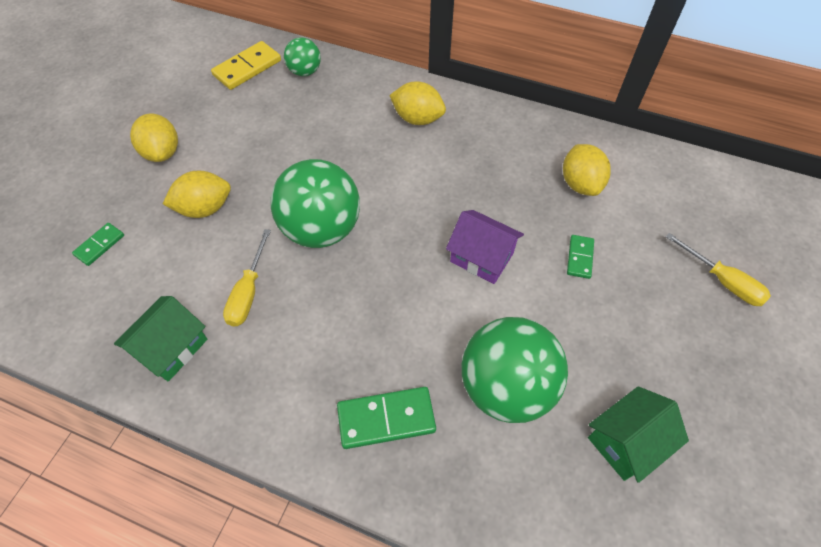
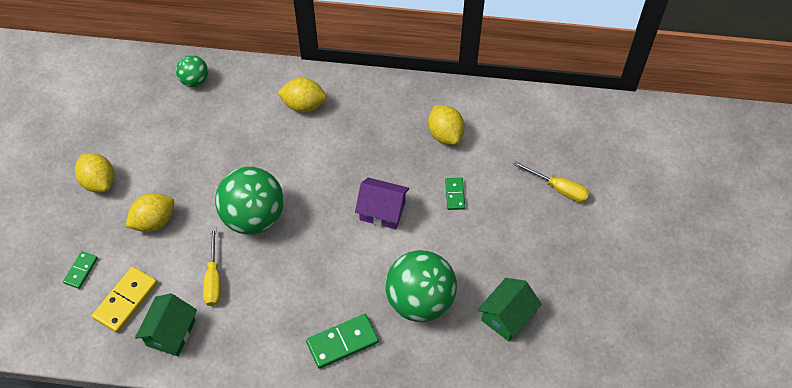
camera: 15 degrees left, 0 degrees up
yellow domino [211,41,281,90] -> yellow domino moved to [92,266,157,333]

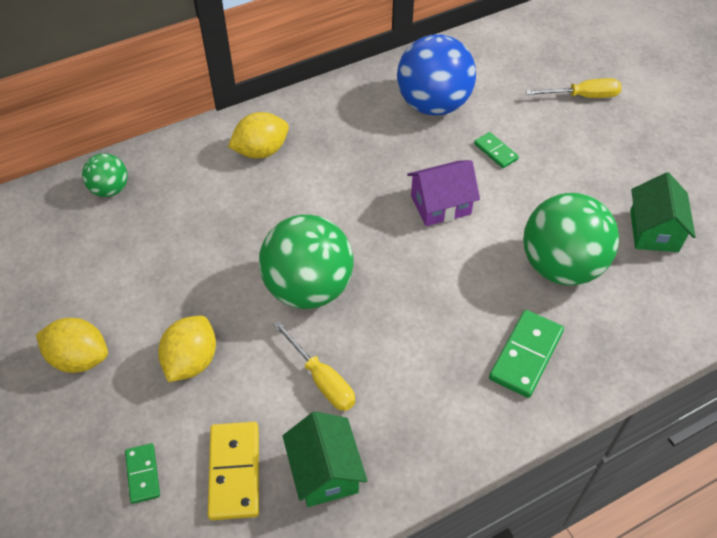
camera: 35 degrees left, 5 degrees down
yellow lemon [428,105,465,145] -> blue ball [397,34,476,116]

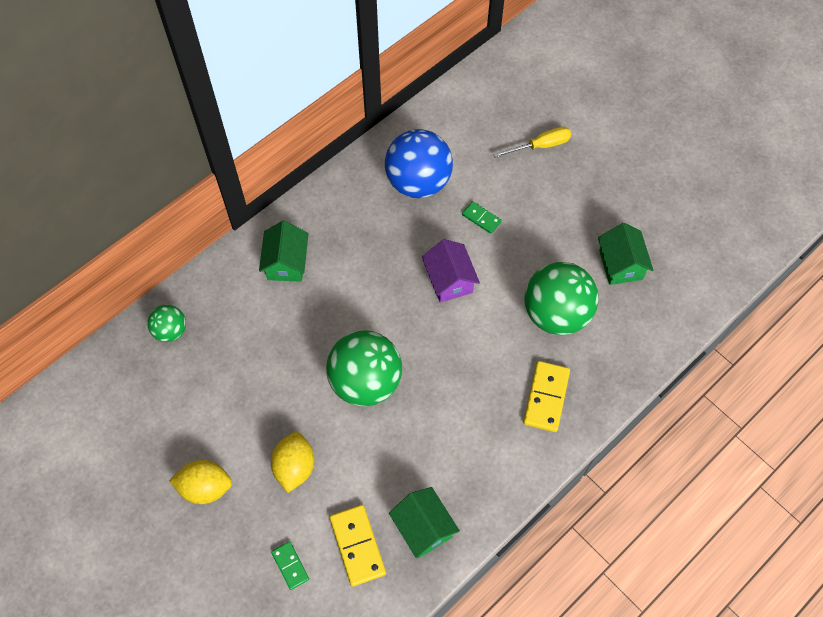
camera: 15 degrees left, 10 degrees up
yellow lemon [228,112,289,159] -> green house [259,221,309,282]
yellow screwdriver [273,321,355,411] -> none
purple house [407,160,480,226] -> purple house turned 75 degrees counterclockwise [422,239,480,303]
green domino [489,310,564,398] -> yellow domino [523,361,570,432]

